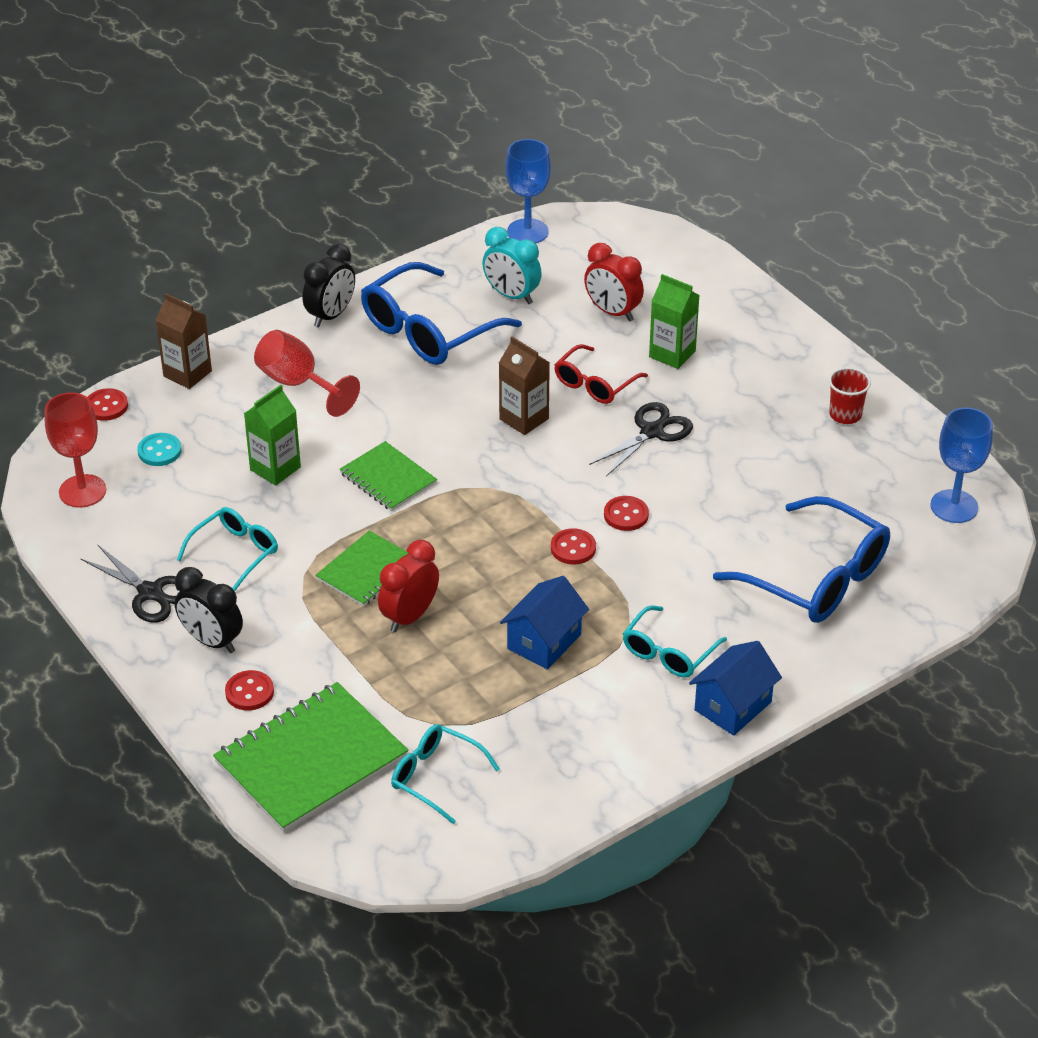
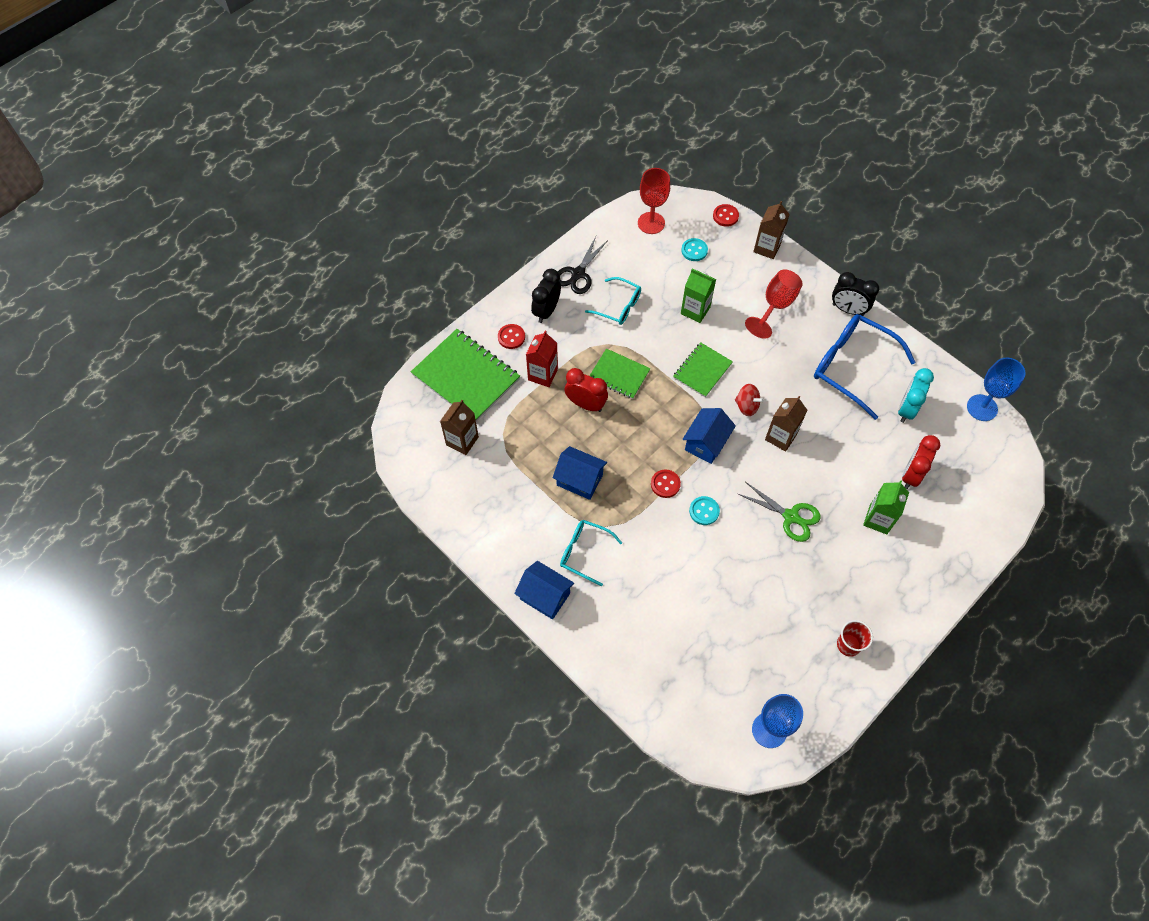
camera: 80 degrees right, 20 degrees up
turquoise glasses [391,724,500,824] -> brown carton [440,400,479,455]
red glasses [554,344,648,404] -> none
black scissors [589,402,693,476] -> green scissors [738,482,821,542]
red button [604,496,649,531] -> turquoise button [689,496,720,525]
blue glasses [713,496,890,623] -> none
none -> red carton [526,331,558,387]
none -> blue house [682,408,736,464]
none -> red spinning top [735,384,764,416]

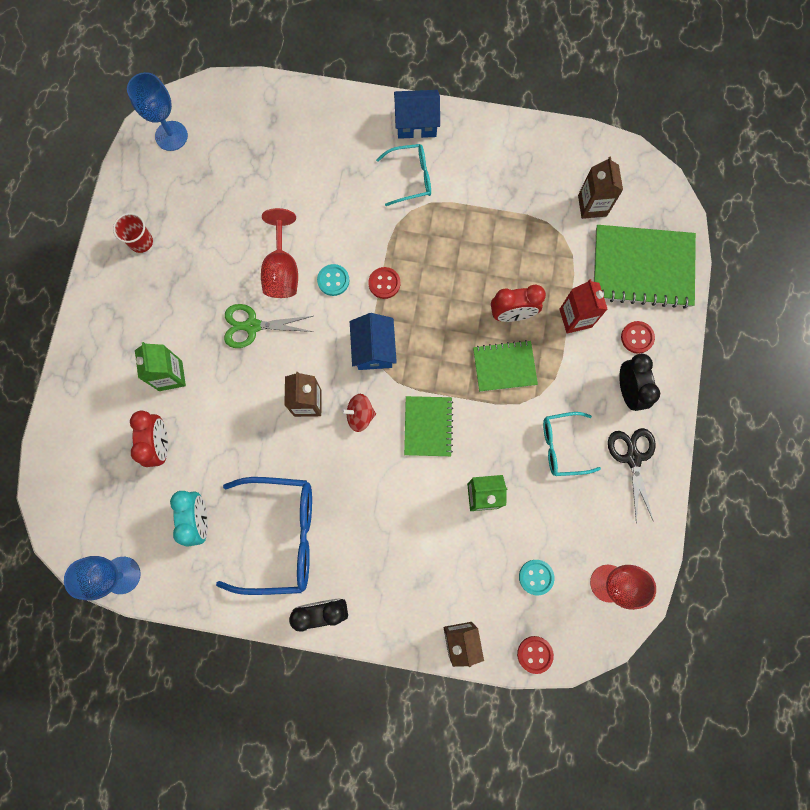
camera: 145 degrees right, 15 degrees up
blue house [553,446,607,500] -> none
red goblet [745,269,803,339] -> red goblet moved to [261,208,298,298]

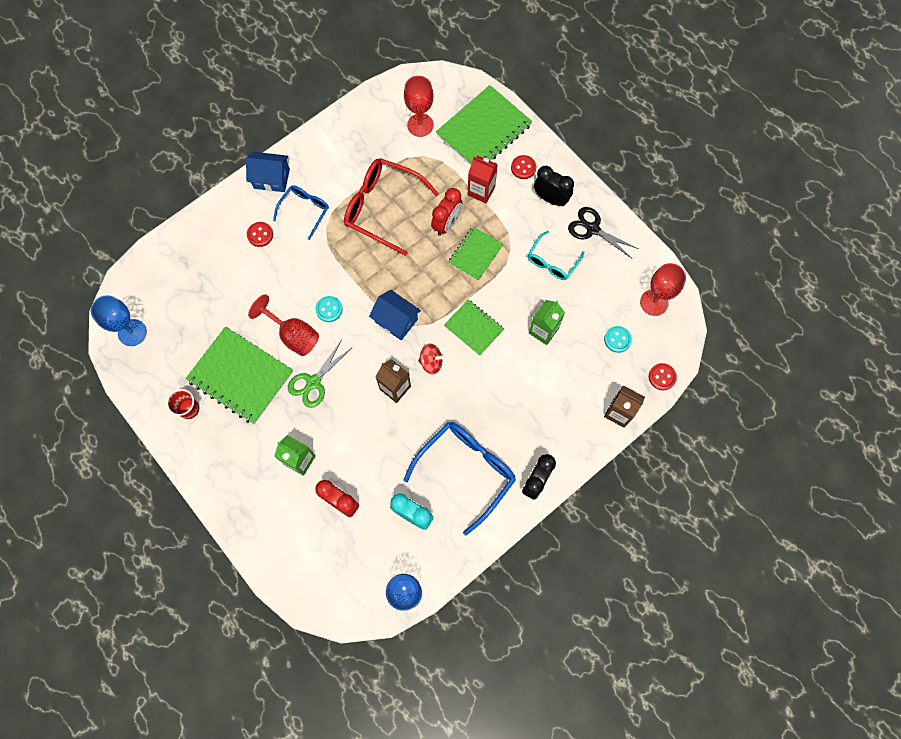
camera: 50 degrees left, 5 degrees down
red spinning top [341,394,376,432] -> red spinning top turned 120 degrees counterclockwise [418,344,445,374]
red button [368,267,400,299] -> red button moved to [247,222,273,247]
turquoise glasses [376,144,431,206] -> blue glasses [273,185,329,240]
blue house [394,90,440,139] -> blue house turned 60 degrees clockwise [246,152,290,192]
brown carton [578,156,623,219] -> red goblet [404,76,434,137]
none -> green notebook [185,327,293,424]
none -> red glasses [344,158,439,256]

